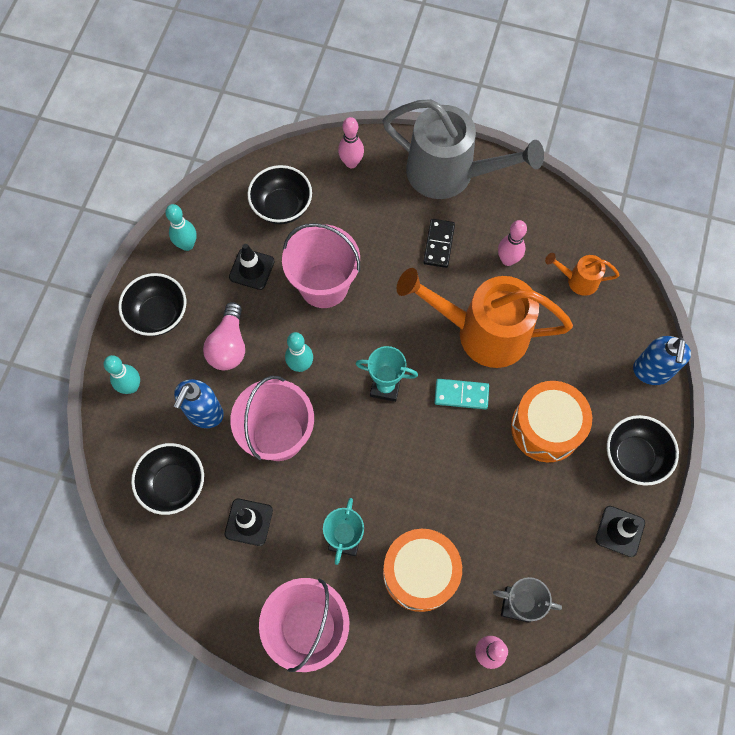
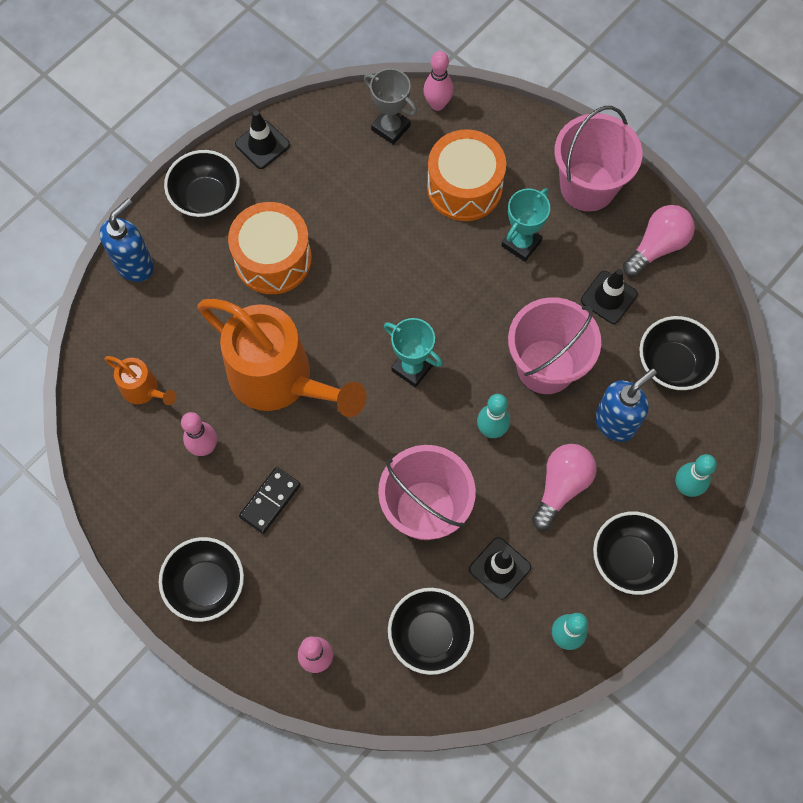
camera: 155 degrees left, 0 degrees up
grey watering can [383,99,544,199] -> black bowl [159,537,244,622]
turquoise domino [434,379,489,409] -> none
none -> pink light bulb [623,205,695,277]

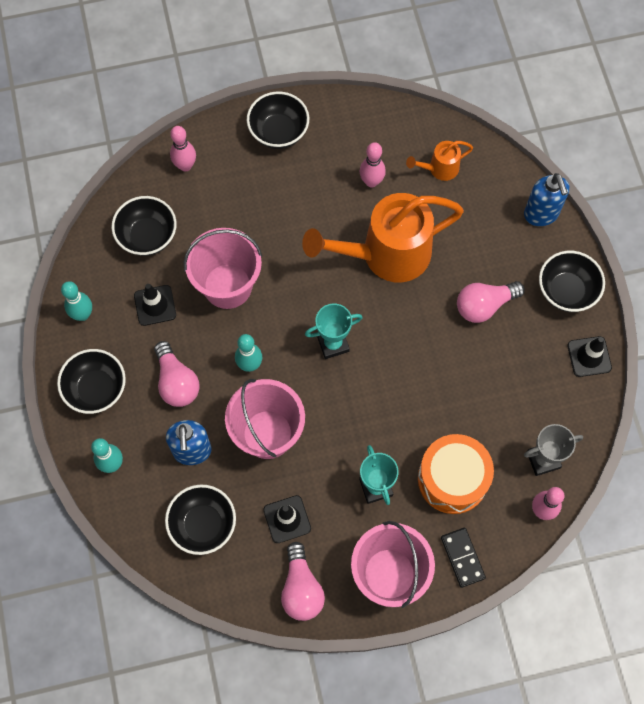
camera: 125 degrees right, 0 degrees up
orange drum [228,202,312,294] -> pink light bulb [457,281,525,323]
black domino [239,467,301,534] -> black domino moved to [441,528,486,588]

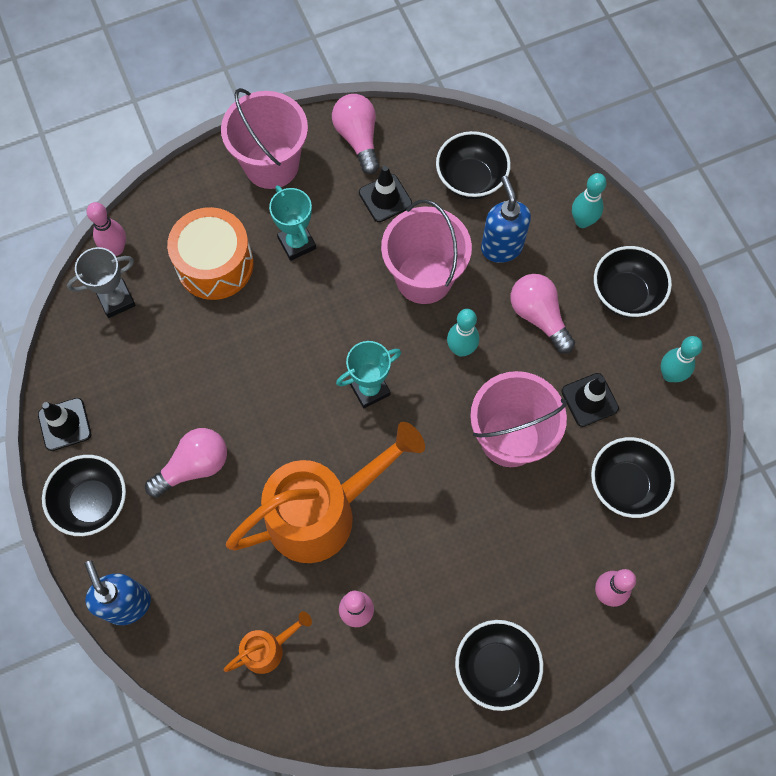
camera: 170 degrees right, 0 degrees up
black domino [441,528,486,588] -> none

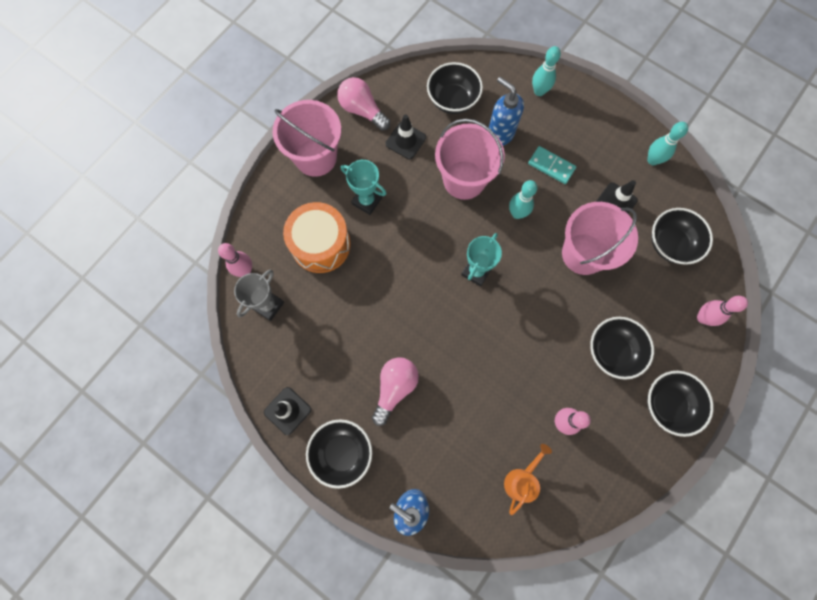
camera: 30 degrees left, 5 degrees up
orange watering can [226,422,425,563] -> none
pink light bulb [510,274,575,353] -> turquoise domino [528,146,576,184]
black bowl [594,246,672,318] -> black bowl moved to [590,317,654,380]

